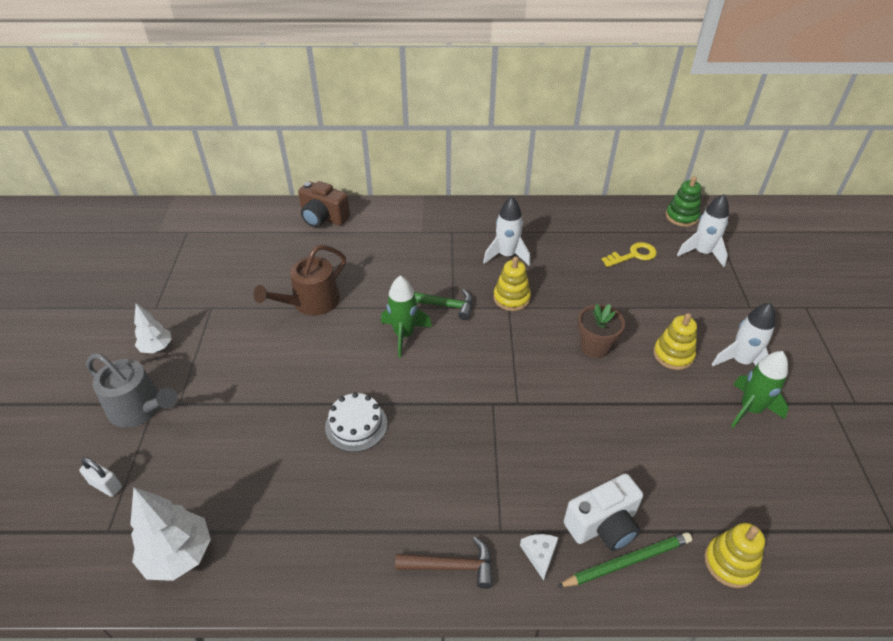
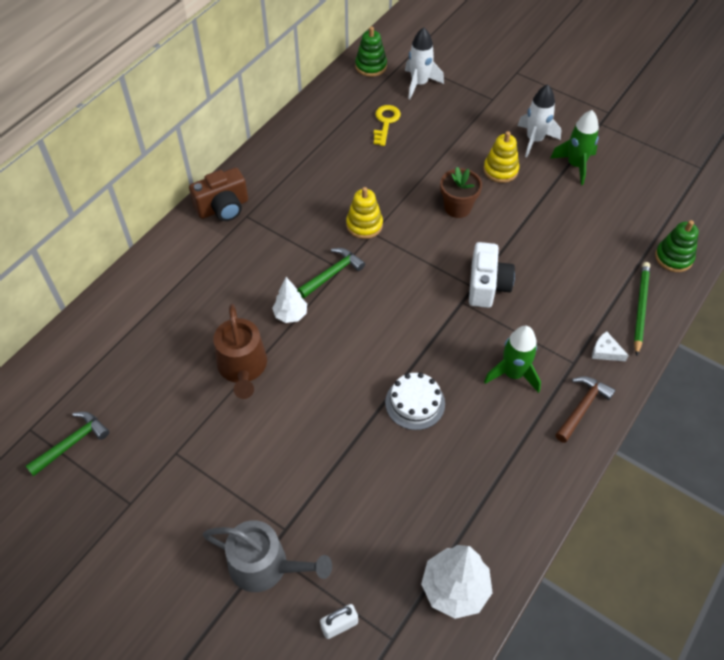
camera: 55 degrees left, 10 degrees up
grey watering can [86,353,178,428] -> grey watering can turned 45 degrees clockwise [203,520,332,592]
white tree [134,303,172,353] -> white tree moved to [272,277,307,323]
brown camera [298,181,350,227] -> brown camera moved to [189,167,248,221]
green rocket [381,276,432,358] -> green rocket moved to [484,326,541,393]
white rocket [483,197,530,266] -> none
white camera [564,474,643,551] -> white camera moved to [469,242,515,308]
yellow stacking toy [704,523,765,588] -> green stacking toy [655,220,699,272]
none -> green hammer [26,412,109,476]

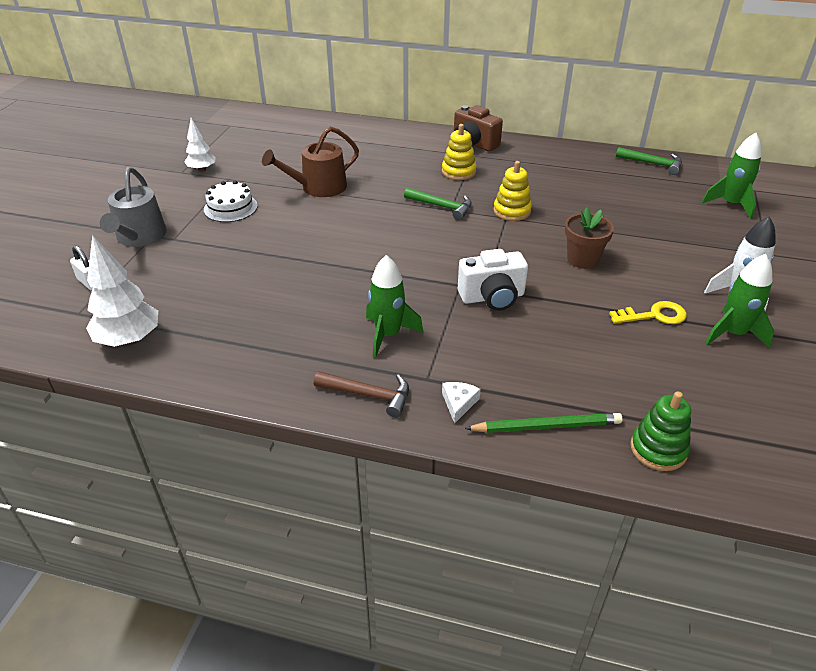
camera: 70 degrees right, 15 degrees down
green hammer [26,412,109,476] -> green hammer moved to [616,147,682,175]
white tree [272,277,307,323] -> white tree moved to [185,118,216,172]
green stacking toy [355,26,387,77] -> none
yellow key [374,105,401,146] -> yellow key moved to [609,301,687,324]
white cake [385,373,445,430] -> white cake moved to [204,180,258,222]
white rocket [405,27,444,99] -> green rocket [702,133,761,219]
yellow stacking toy [483,131,519,183] -> yellow stacking toy moved to [442,124,477,180]

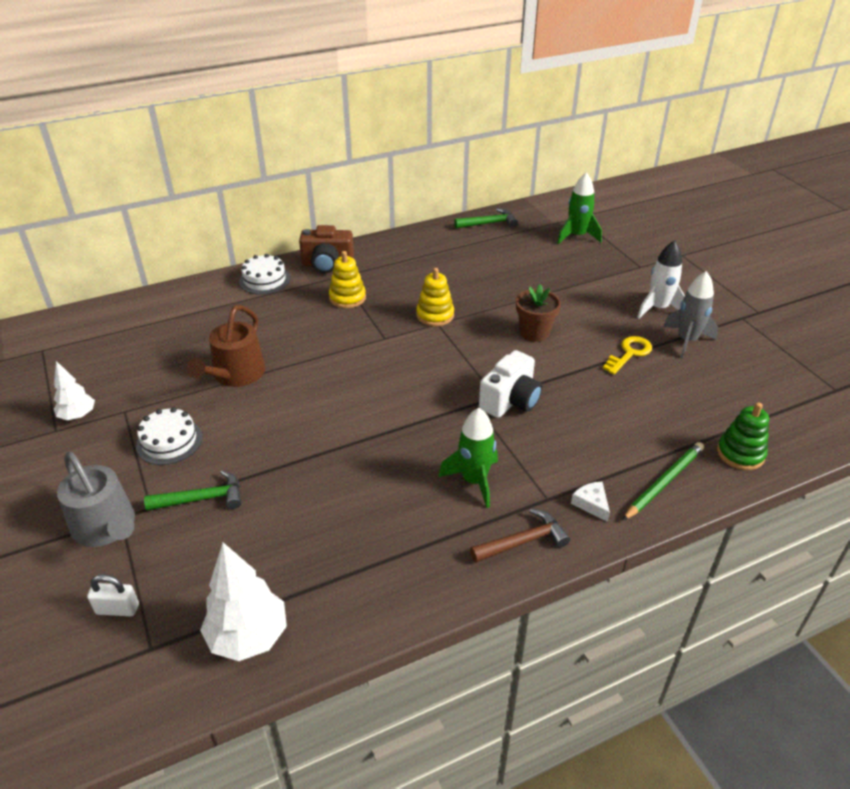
camera: 40 degrees left, 0 degrees up
green hammer [404,187,472,220] -> green hammer moved to [144,470,241,511]
green rocket [705,254,774,348] -> grey rocket [663,271,718,358]
none -> white cake [239,254,290,295]

